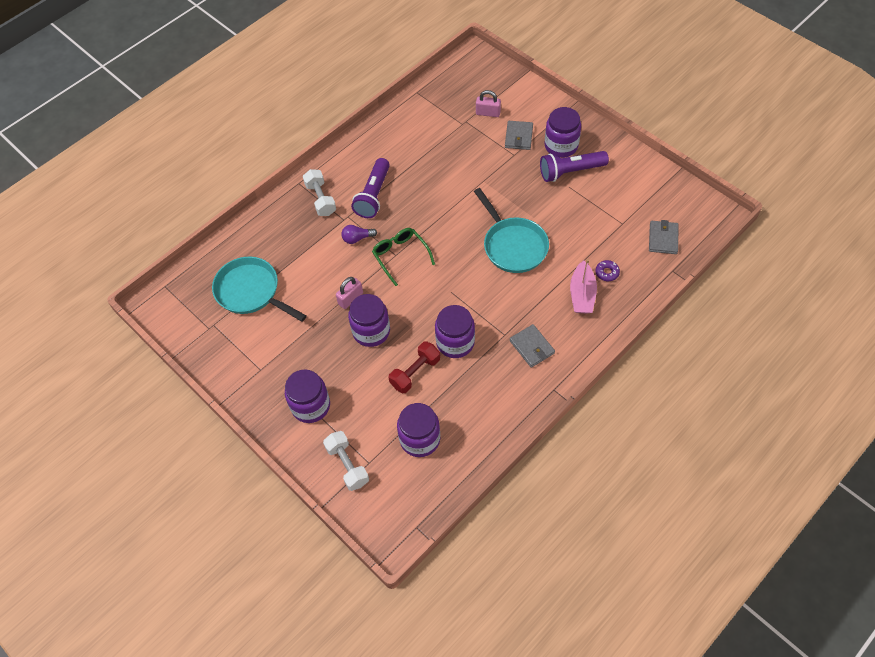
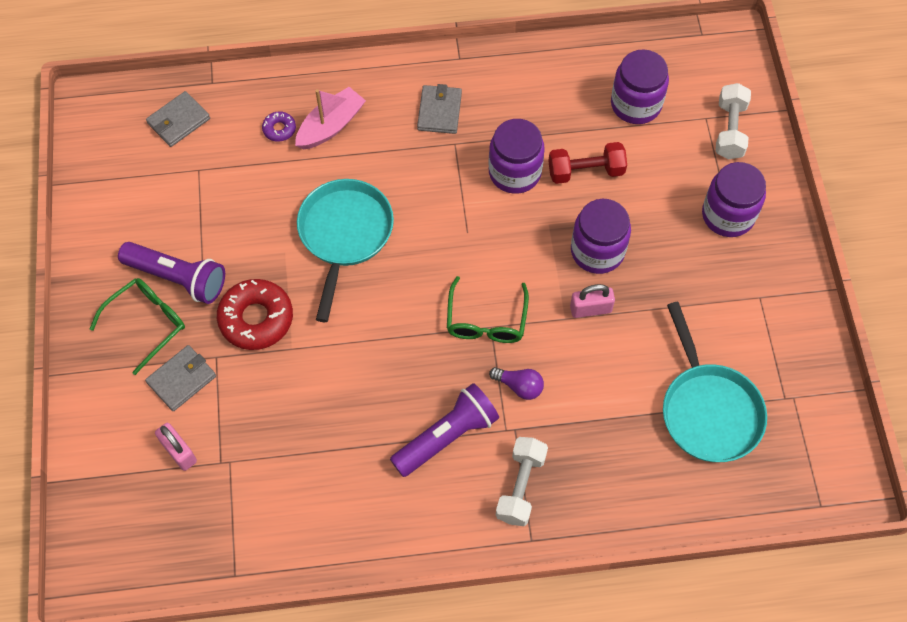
camera: 145 degrees left, 5 degrees up
purple jar [544,107,581,158] -> green glasses [90,278,185,375]
none -> red donut [217,279,293,350]

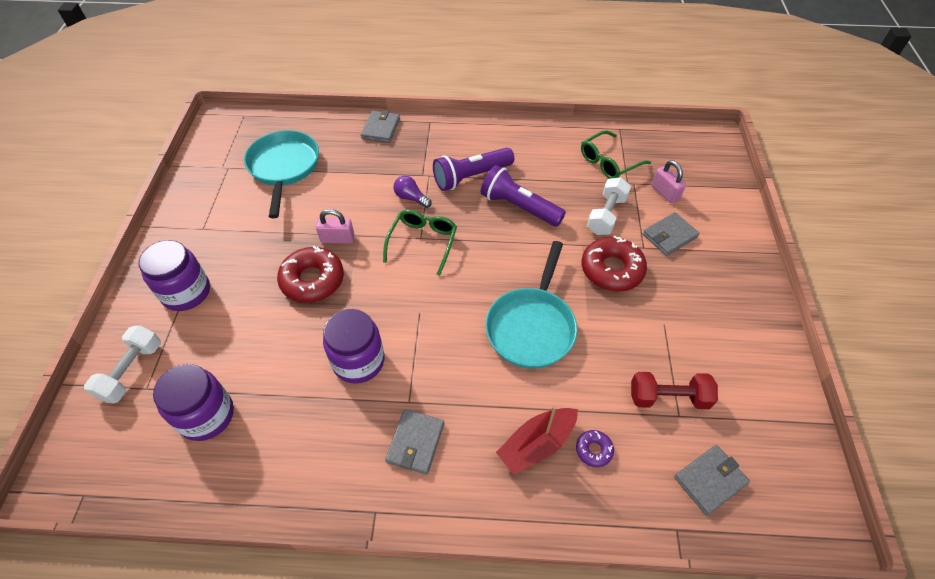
camera: 170 degrees left, 10 degrees down
green glasses [90,278,185,375] -> green glasses moved to [581,131,651,179]
purple flashlight [118,242,225,304] -> purple flashlight moved to [481,165,566,227]
pink boat [295,87,366,150] -> red boat [496,405,578,475]
white dumbbell [496,437,548,526] -> white dumbbell moved to [587,177,631,235]
red dumbbell [548,142,627,184] -> red dumbbell moved to [631,372,718,409]
purple jar [571,199,631,274] -> red donut [277,246,344,303]
none -> grey wallet [361,110,400,143]

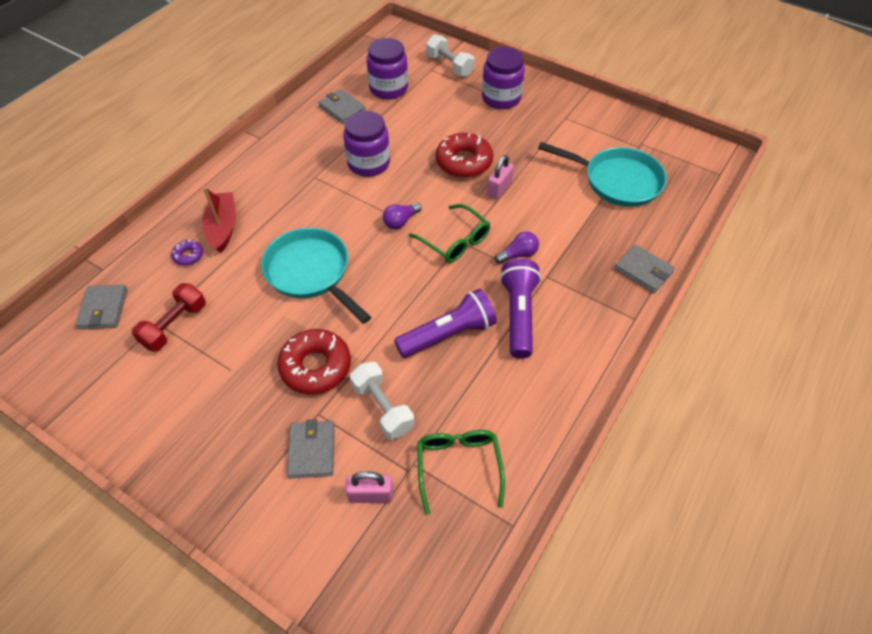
camera: 120 degrees right, 0 degrees up
grey wallet [385,409,444,475] -> grey wallet moved to [318,89,366,124]
none -> purple light bulb [383,203,421,229]

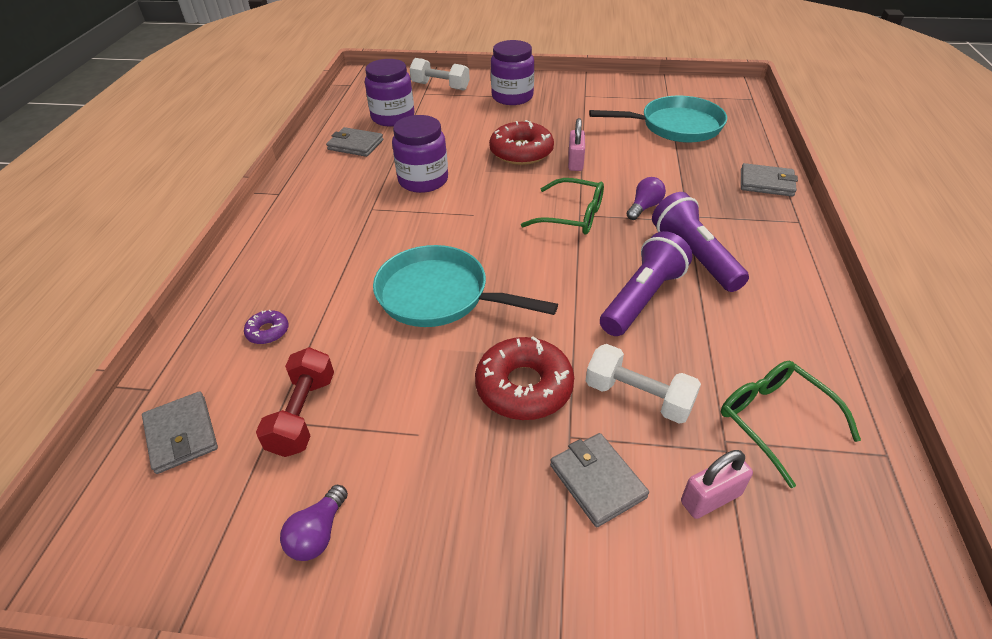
camera: 25 degrees left, 10 degrees down
red boat [202,187,236,253] -> none
purple light bulb [383,203,421,229] -> purple light bulb moved to [280,485,348,561]

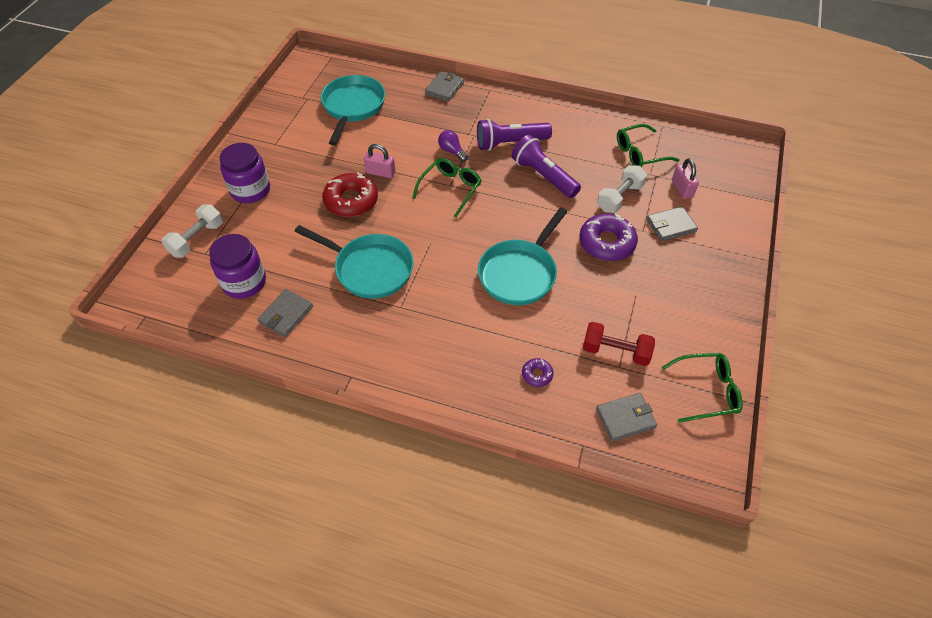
camera: 80 degrees left, 10 degrees up
purple light bulb [280,485,348,561] -> none
purple jar [392,115,448,193] -> turquoise pan [294,225,414,299]
red donut [475,336,574,420] -> purple donut [579,213,638,261]
none -> green glasses [661,353,743,423]

